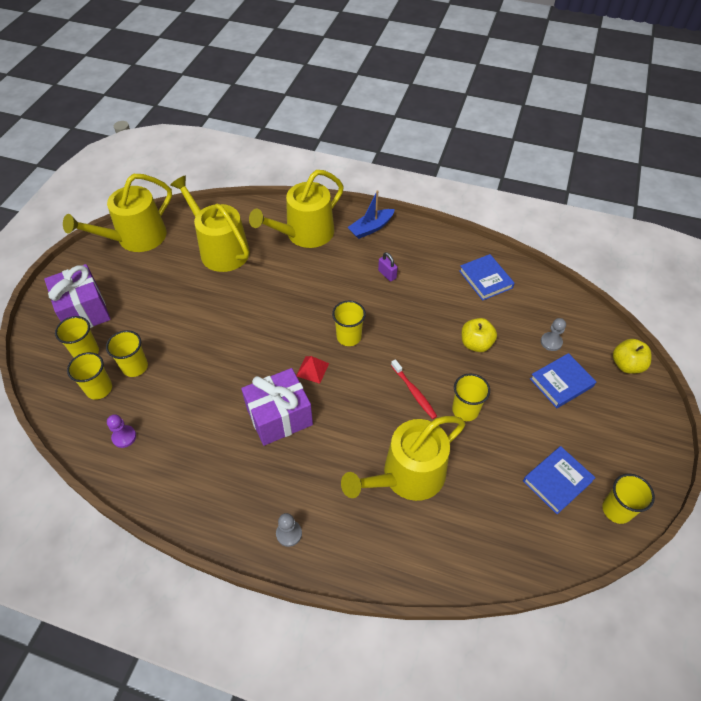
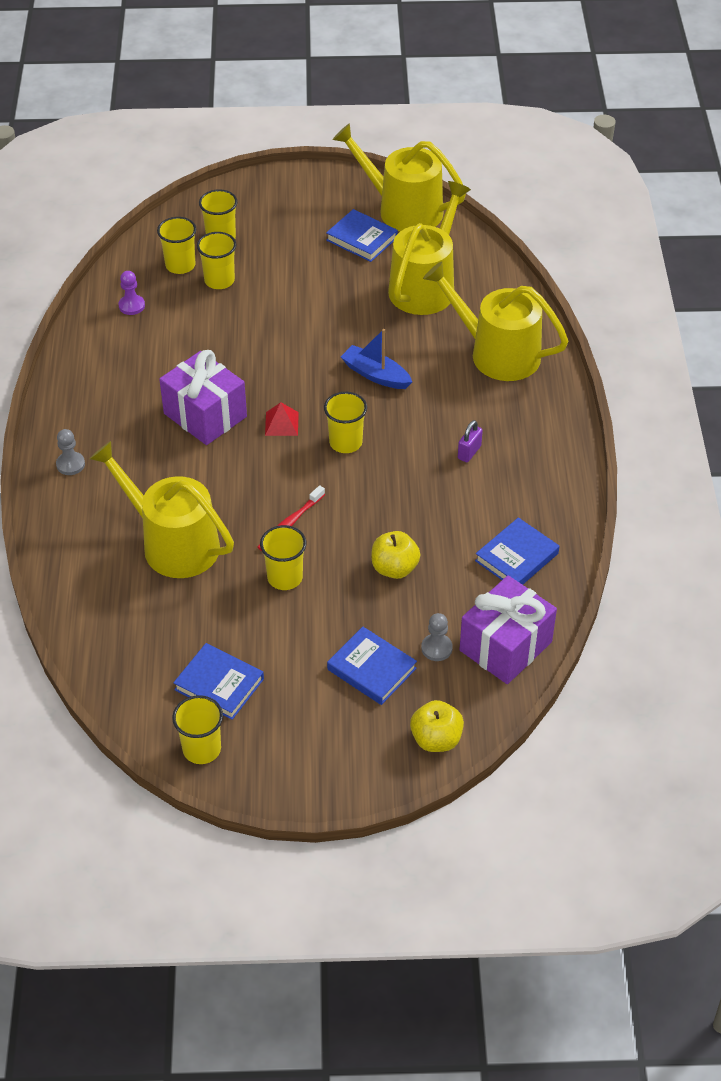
camera: 70 degrees right, 5 degrees down
purple gift [44,264,111,328] -> purple gift moved to [459,575,557,684]
blue boat [347,190,395,239] -> blue boat moved to [341,329,412,389]
none -> blue book [326,209,398,262]

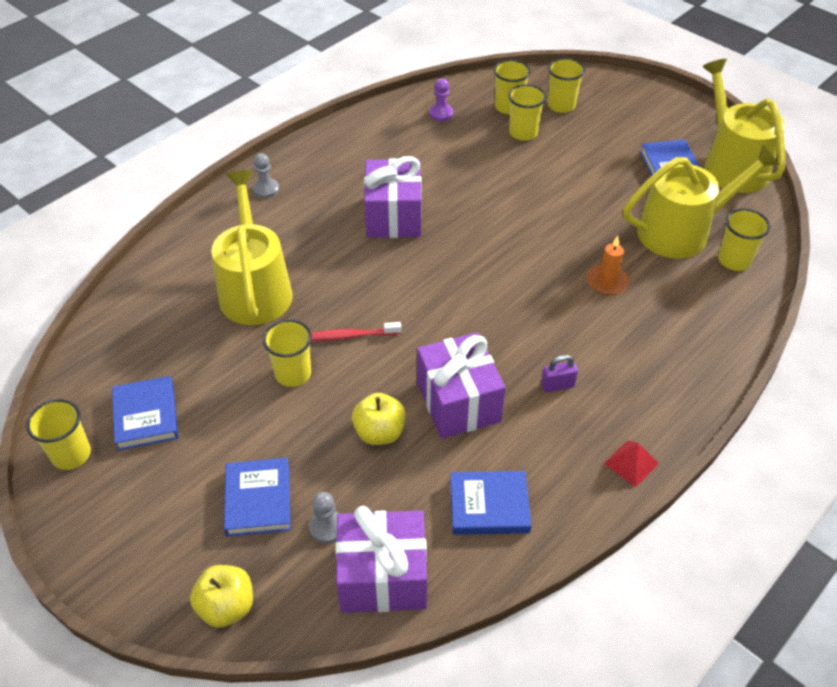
camera: 45 degrees right, 0 degrees up
red pyramid [265,402,299,436] -> red pyramid moved to [604,440,659,487]
yellow cup [324,392,367,453] -> yellow cup moved to [718,209,770,271]
blue boat [341,329,412,389] -> none
yellow watering can [423,261,568,381] -> none
none -> purple gift [417,332,506,439]
none -> orange candle [587,236,629,295]

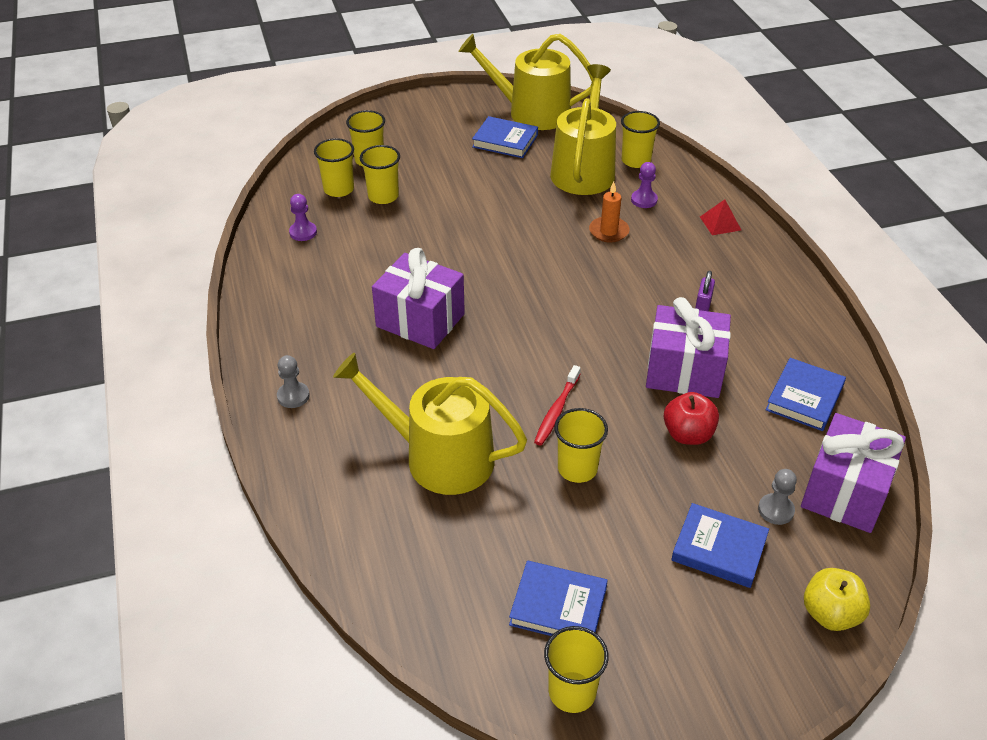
camera: 60 degrees left, 5 degrees down
yellow apple [352,393,406,445] -> red apple [664,392,719,445]
red pyramid [604,440,659,487] -> red pyramid moved to [700,199,741,235]
none -> purple pawn [631,162,658,208]

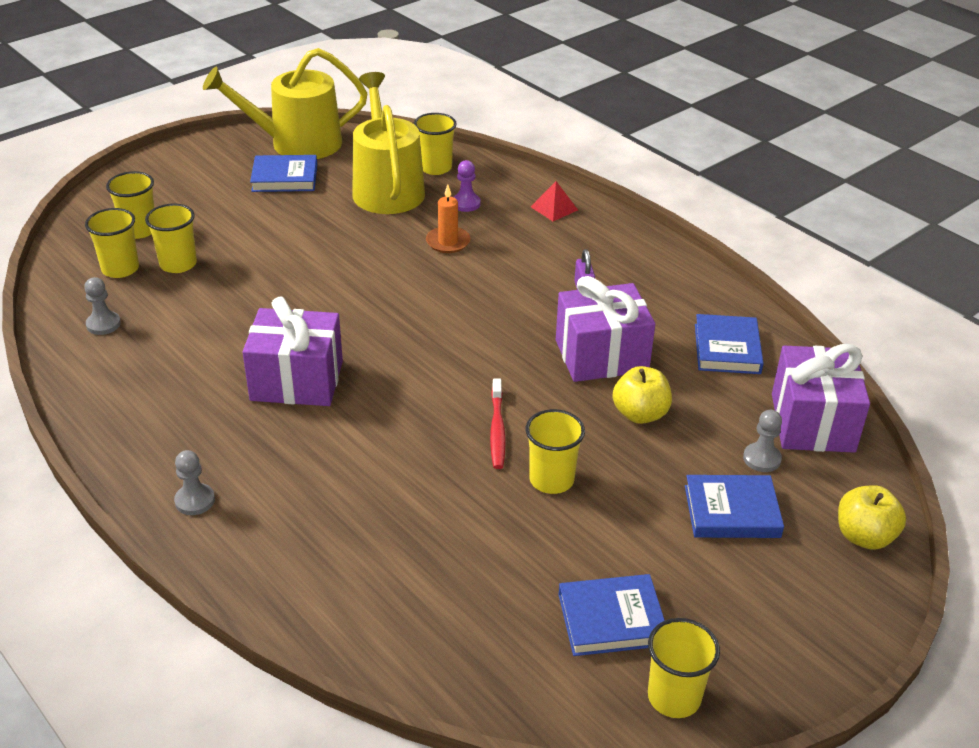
camera: 25 degrees left, 5 degrees down
purple pawn [289,194,317,241] -> grey pawn [84,277,121,335]
yellow watering can [333,353,527,495] -> none
red apple [664,392,719,445] -> yellow apple [613,366,672,424]

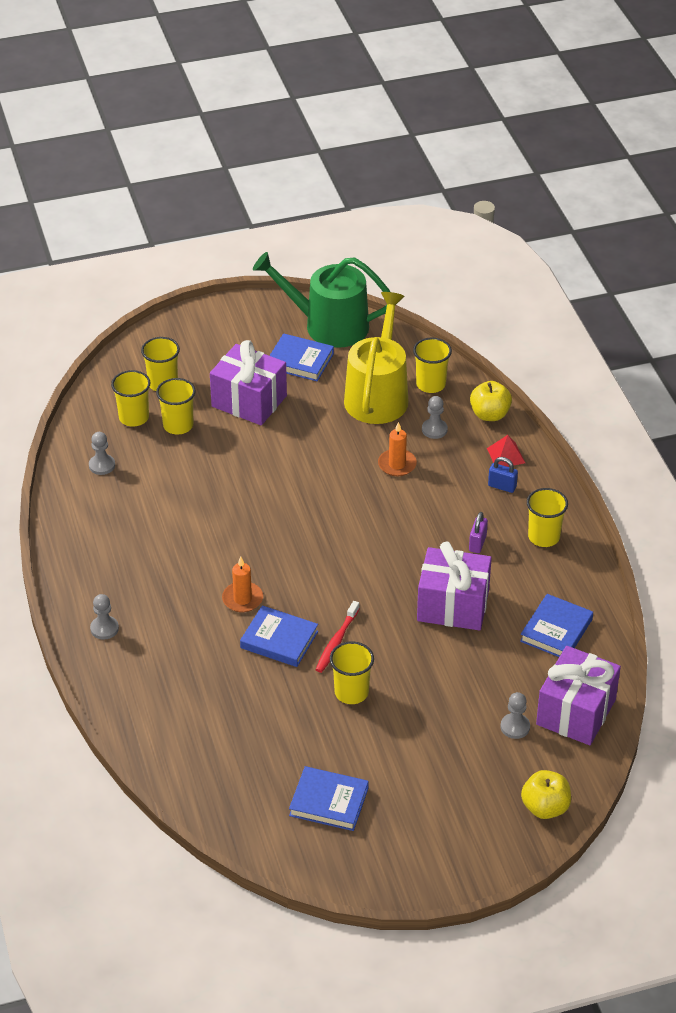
camera: 25 degrees right, 5 degrees up
yellow watering can [203,48,367,159] -> green watering can [253,252,390,348]
purple gift [242,297,343,406] -> purple gift moved to [210,340,287,425]
purple pawn [453,160,481,212] -> grey pawn [422,396,448,439]
yellow apple [613,366,672,424] -> yellow apple moved to [470,381,512,421]
yellow cup [648,618,720,718] -> yellow cup moved to [527,488,568,547]
blue book [685,475,784,538] -> blue book moved to [240,605,318,667]
none -> orange candle [222,557,263,612]
none -> blue padlock [488,457,518,493]

